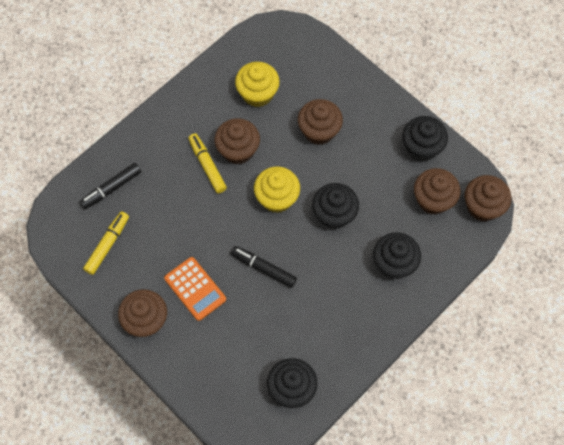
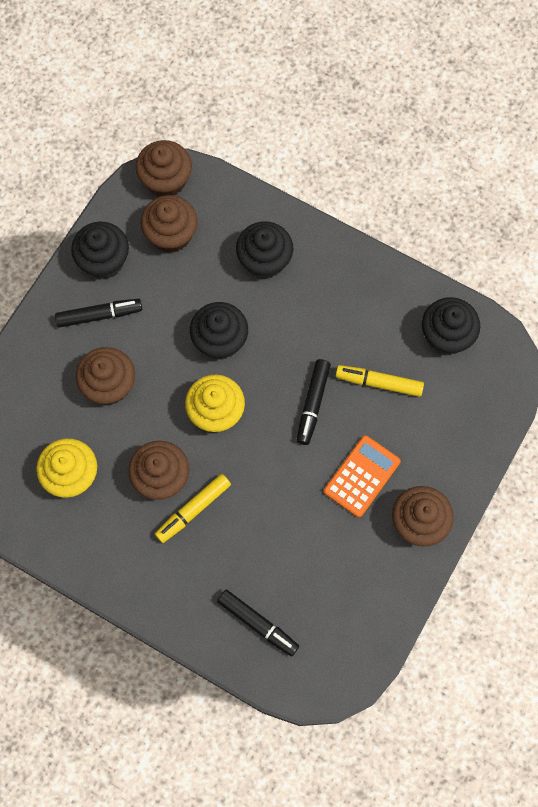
camera: 105 degrees left, 5 degrees up
yellow marker [83,211,129,275] -> yellow marker moved to [336,365,424,397]
none -> black marker [55,299,142,328]

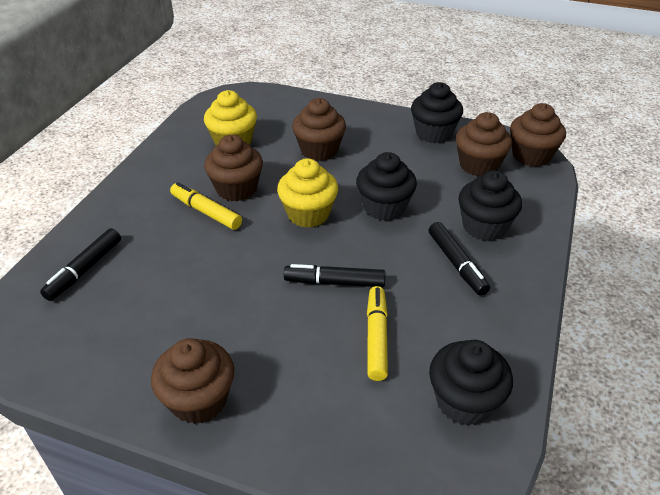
camera: 80 degrees right, 30 degrees down
black marker [55,299,142,328] -> black marker moved to [429,222,490,296]
orange calculator [324,435,401,518] -> none

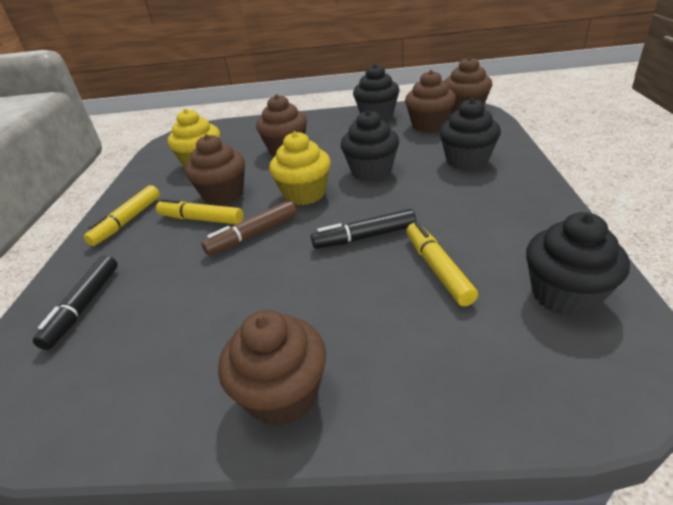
camera: 15 degrees left, 5 degrees down
black marker [429,222,490,296] -> none
none -> yellow marker [84,185,160,246]
none -> brown marker [201,200,297,256]

